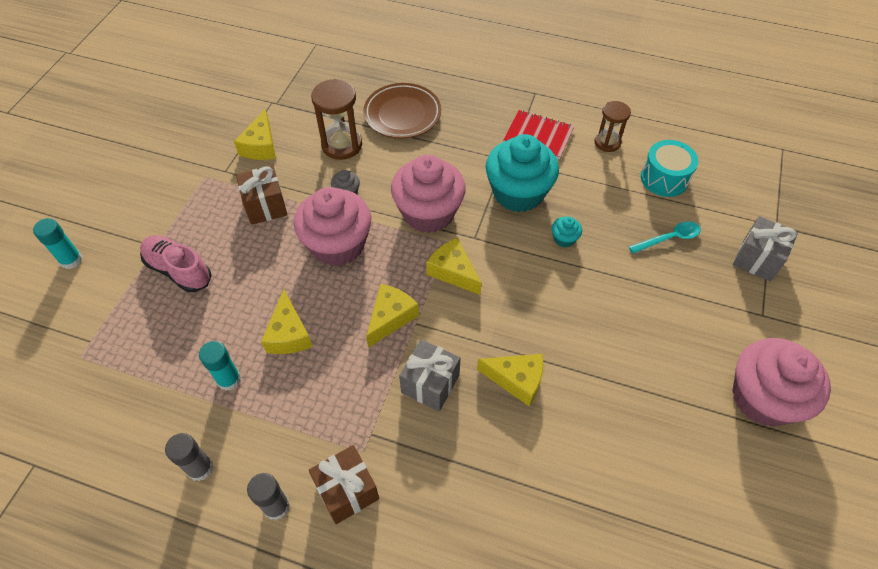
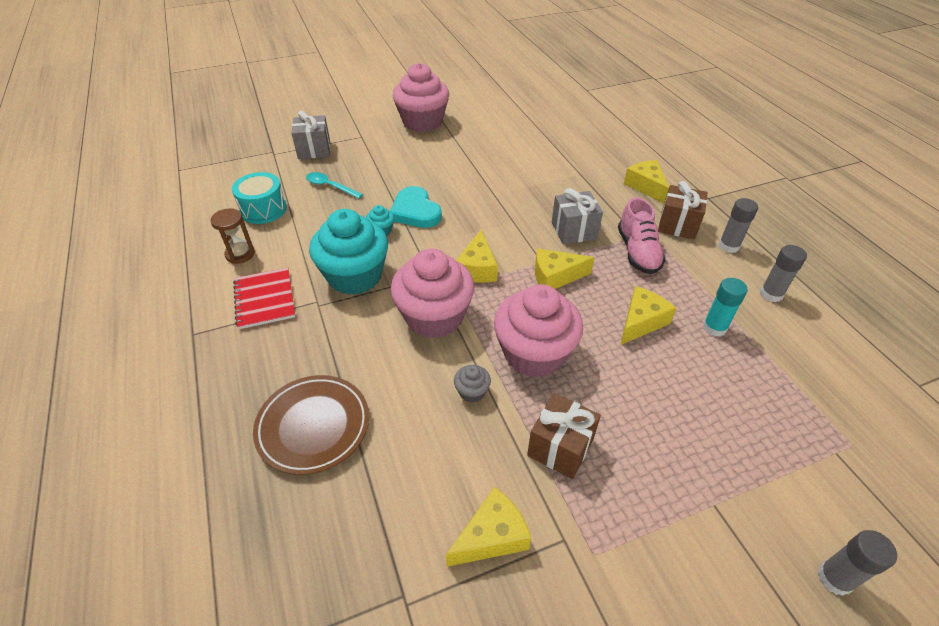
camera: 130 degrees left, 10 degrees down
turquoise glue stick [33,218,82,269] -> grey glue stick [818,530,897,596]
pink shoe [140,235,212,292] -> pink shoe moved to [618,197,666,274]
brown hourglass [311,79,362,160] -> none
yellow cheese [477,354,544,406] -> yellow cheese moved to [624,160,669,204]
none -> turquoise heart [390,186,442,228]

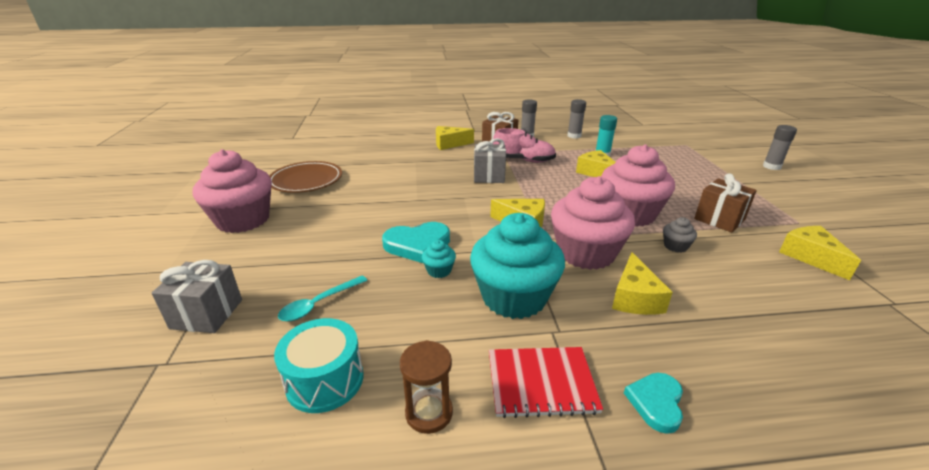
camera: 75 degrees left, 15 degrees down
brown plate [253,375,369,475] -> brown plate moved to [269,161,342,193]
yellow cheese [535,248,595,289] -> yellow cheese moved to [612,252,673,315]
none -> turquoise heart [624,373,683,434]

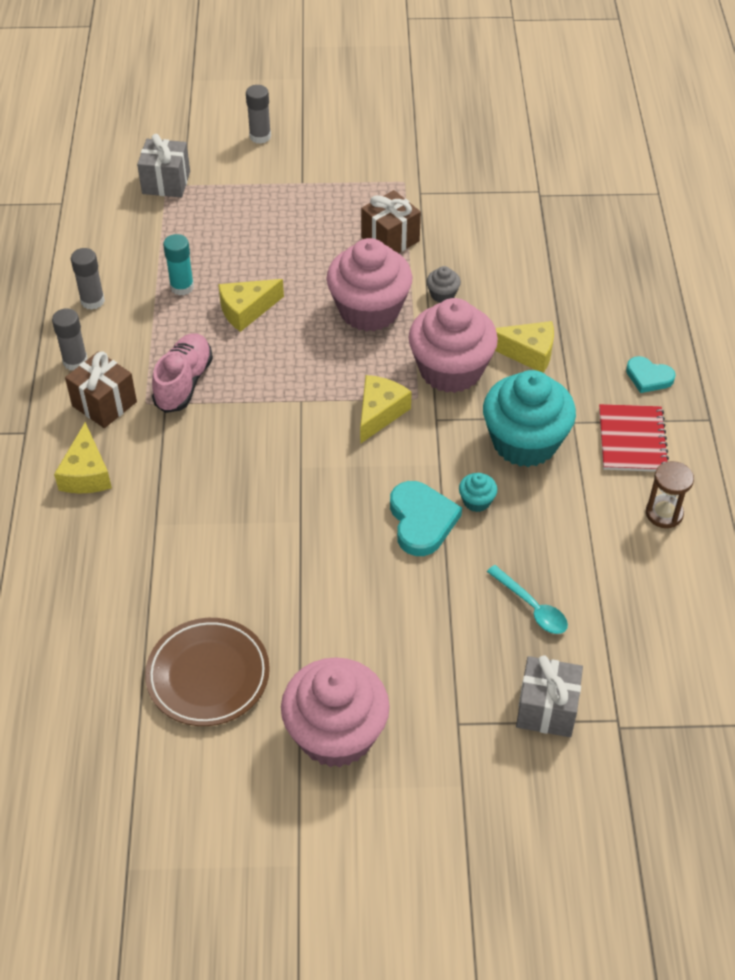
camera: 85 degrees left, 20 degrees up
turquoise drum [274,318,363,413] -> none
grey gift [474,138,506,183] -> grey gift moved to [137,134,190,197]
yellow cheese [779,226,861,280] -> none

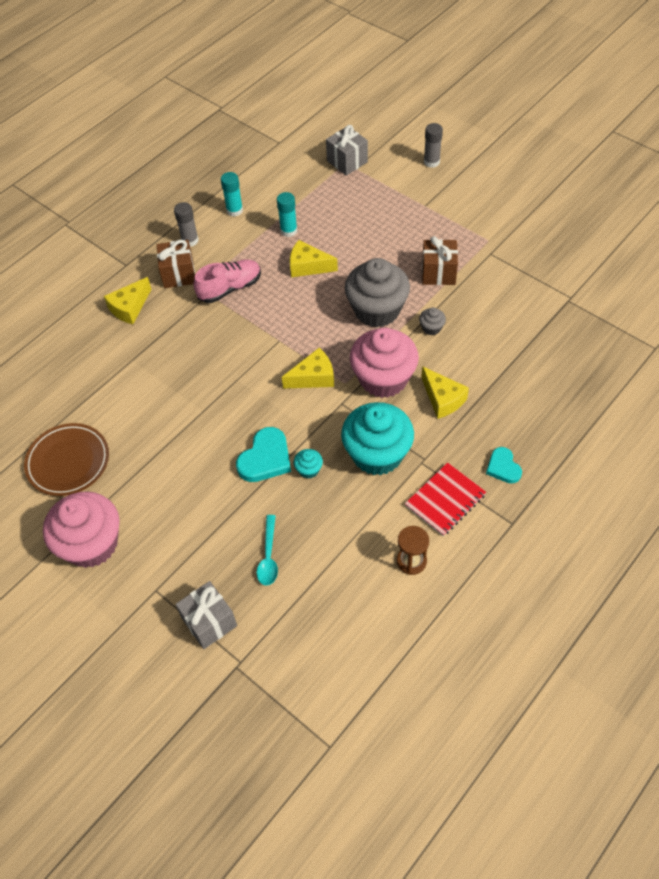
camera: 45 degrees right, 5 degrees up
grey glue stick [71,248,105,310] -> turquoise glue stick [221,172,243,216]
pink cupcake [327,238,412,332] -> grey cupcake [345,258,410,327]

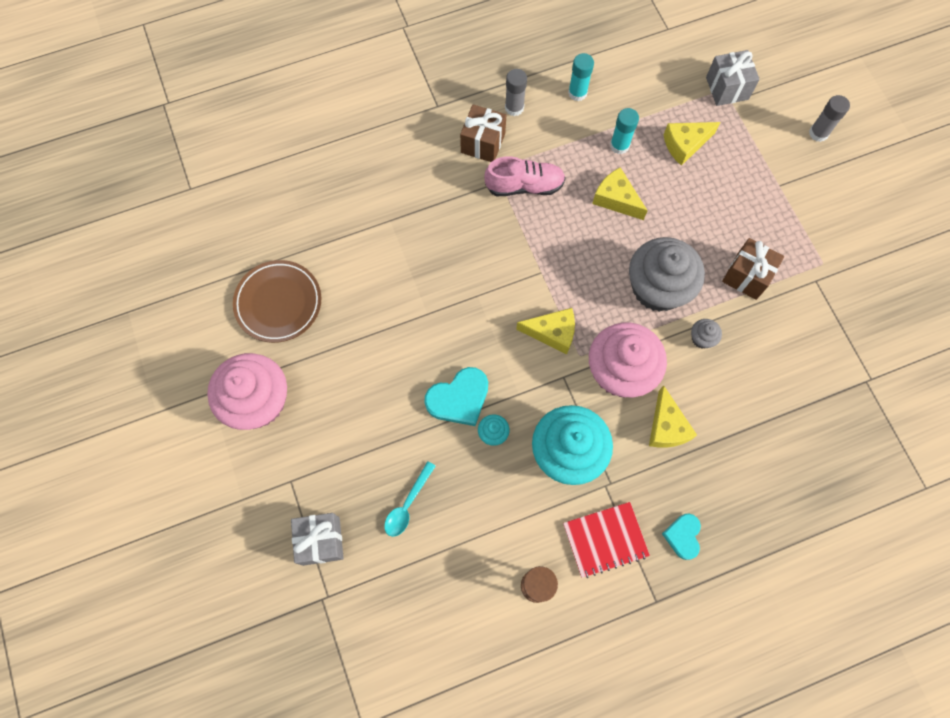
camera: 25 degrees right, 15 degrees up
yellow cheese [104,277,151,324] -> yellow cheese moved to [664,122,721,166]

